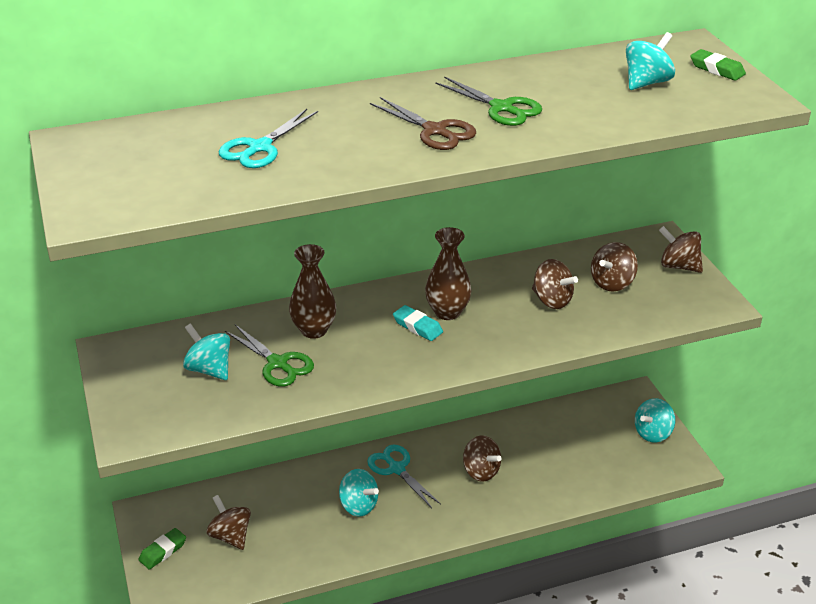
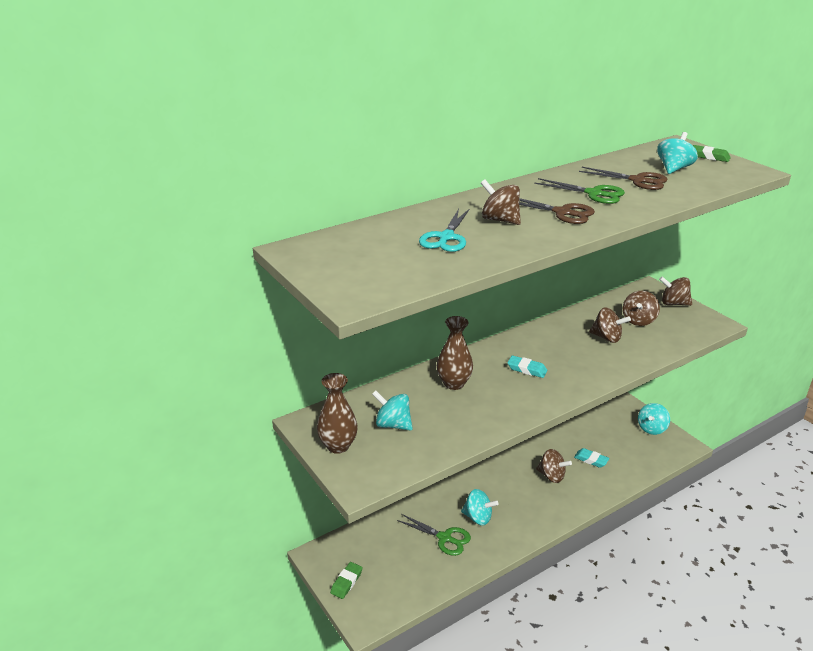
camera: 15 degrees left, 5 degrees down
brown spinning top [206,495,251,550] -> brown spinning top moved to [481,179,521,225]
green scissors [225,325,314,387] -> green scissors moved to [397,514,471,556]
turquoise scissors [367,445,441,508] -> none
brown vase [425,227,472,320] -> brown vase moved to [317,373,358,454]
none -> turquoise eraser [574,448,609,468]
none -> brown scissors [579,167,668,190]

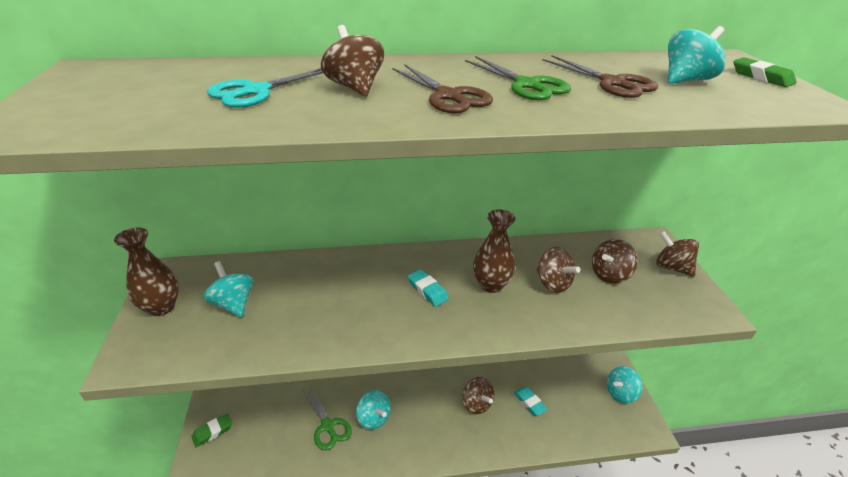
camera: 25 degrees right, 5 degrees up
brown vase [437,316,473,390] -> brown vase moved to [473,209,515,293]

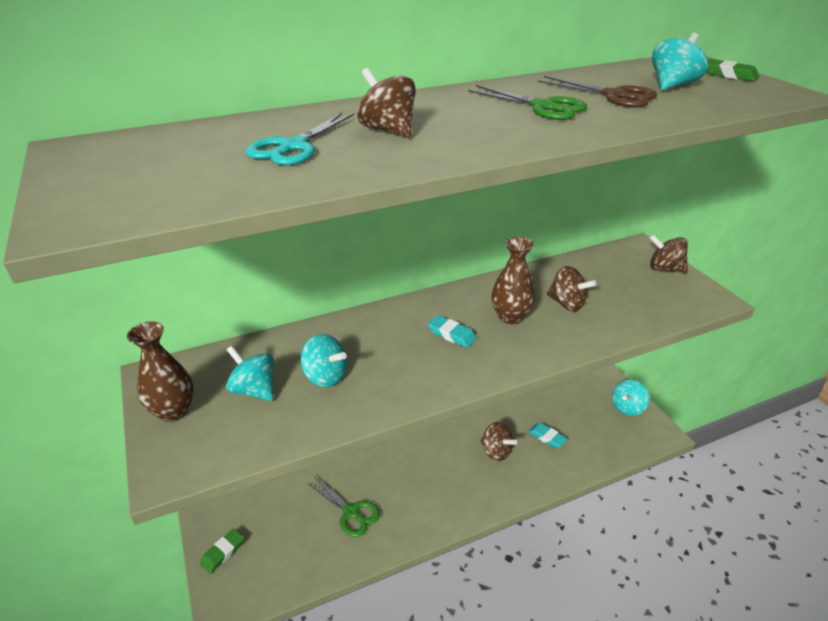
camera: 15 degrees left, 0 degrees up
turquoise spinning top [356,390,391,429] -> turquoise spinning top moved to [301,334,347,387]
brown scissors [392,64,493,113] -> none
brown spinning top [592,239,638,283] -> none

